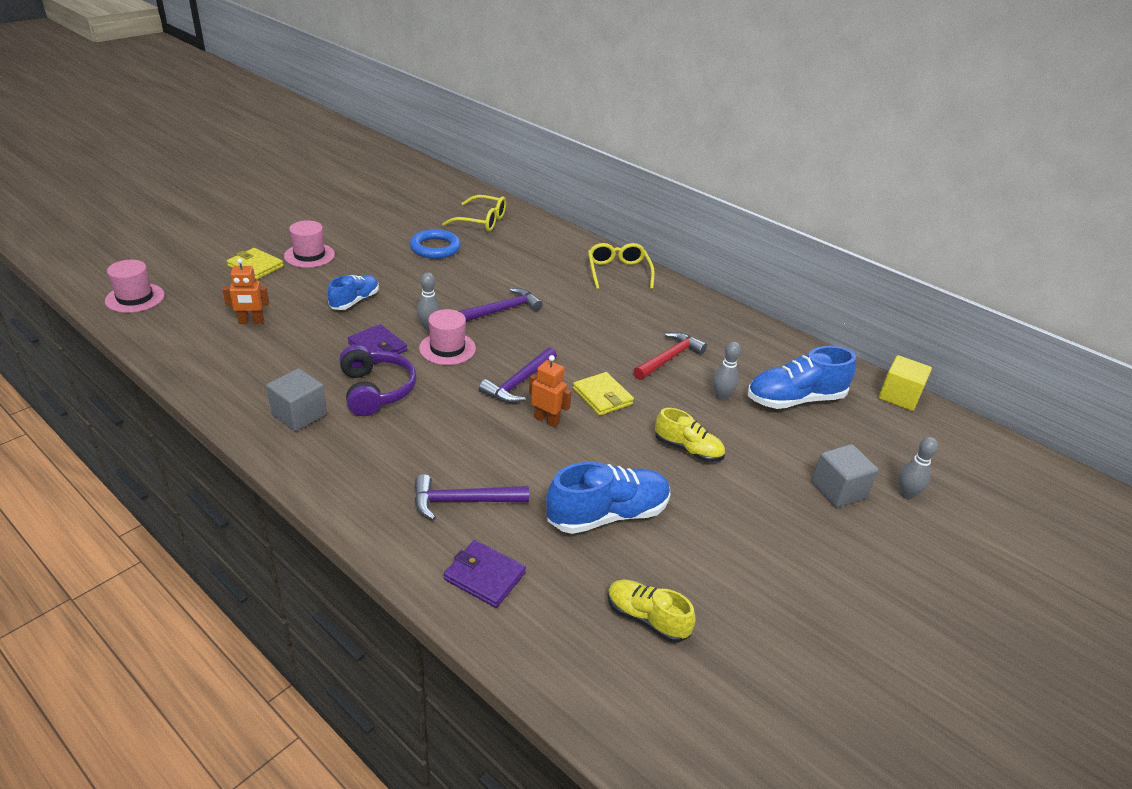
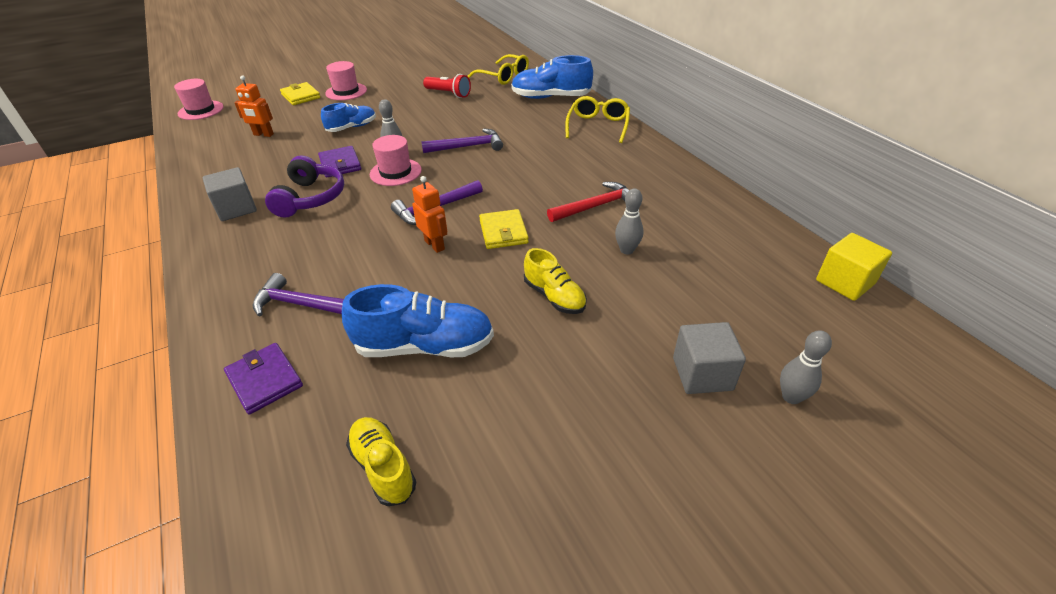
camera: 25 degrees right, 5 degrees up
blue ring [410,229,461,259] -> red flashlight [423,74,471,98]
blue shoe [748,346,856,409] -> blue shoe moved to [511,55,593,99]

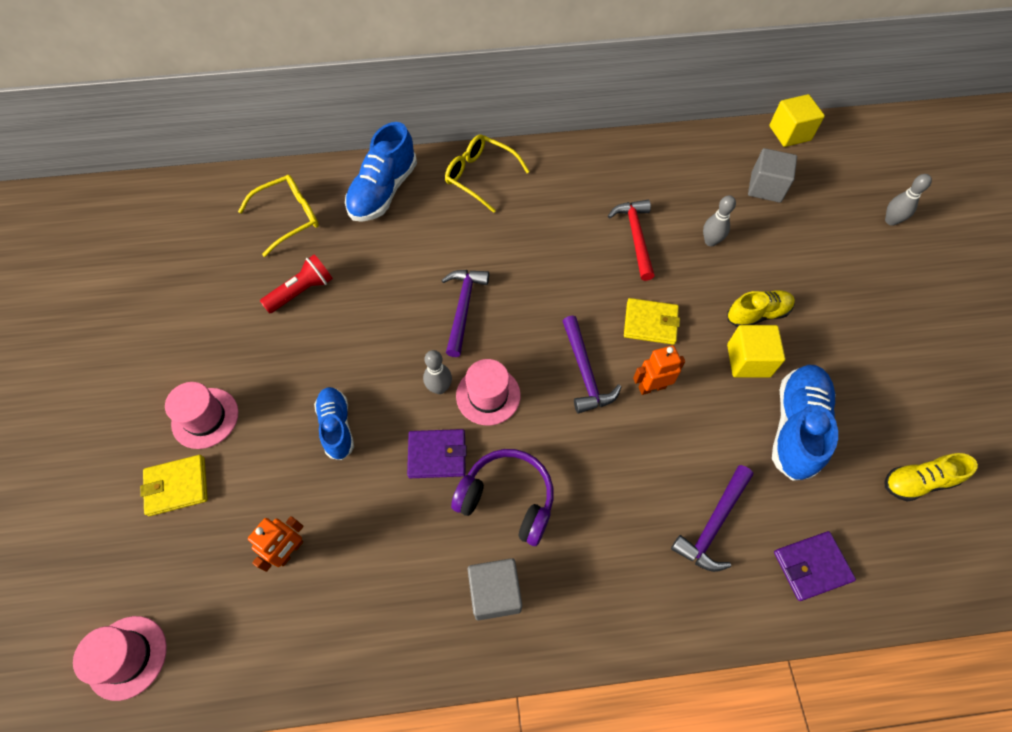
camera: 70 degrees left, 20 degrees up
grey cube [673,322,746,394] -> grey cube moved to [748,148,797,203]
none -> yellow cube [727,325,785,378]

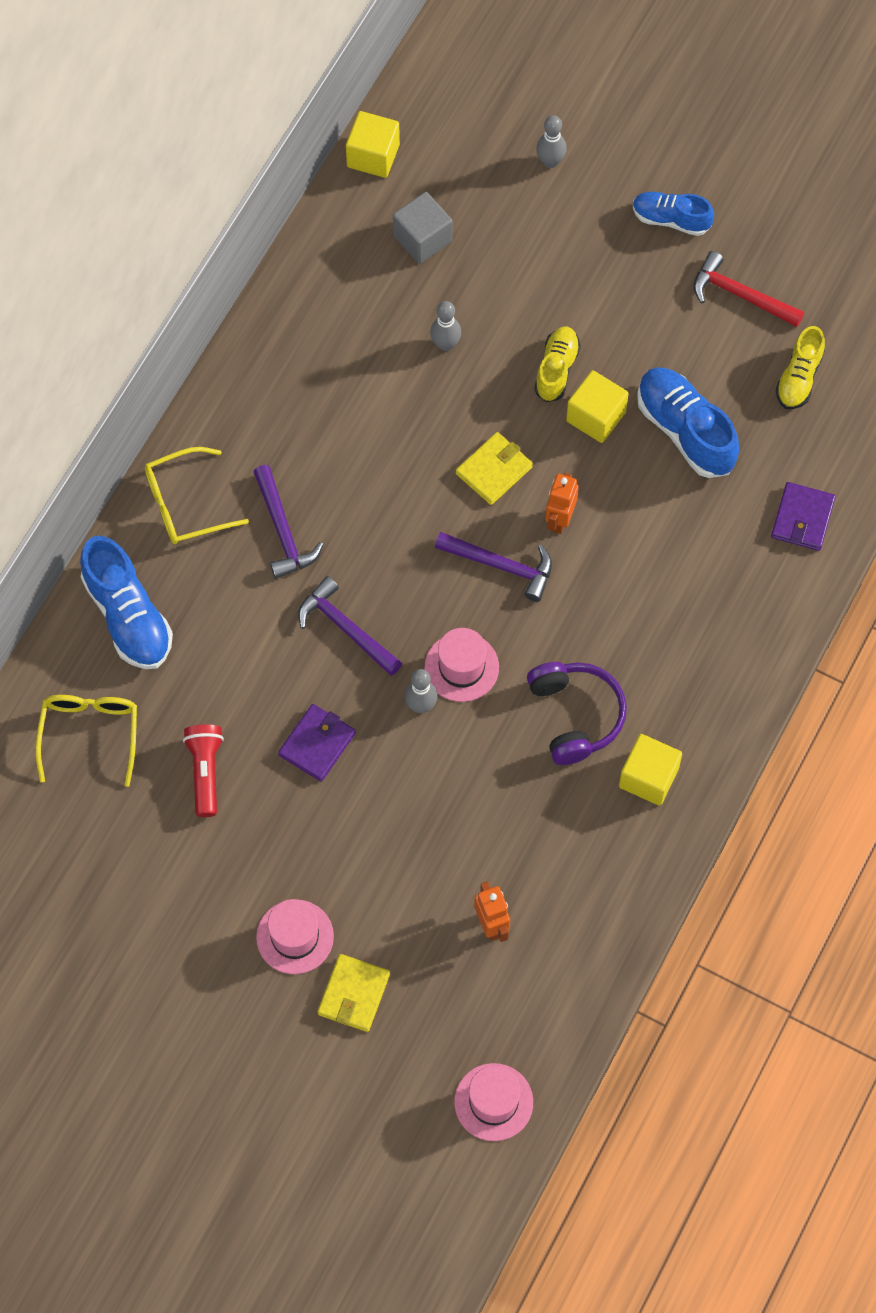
camera: 55 degrees left, 5 degrees up
blue shoe [314,387,354,460] -> blue shoe moved to [633,192,714,236]
purple wallet [407,429,466,478] -> purple wallet moved to [278,704,356,782]
purple headphones [451,449,554,546] -> purple headphones turned 105 degrees clockwise [527,662,627,765]
grey cube [468,558,522,621] -> yellow cube [619,734,682,806]
red hammer [608,200,655,281] -> red hammer moved to [693,251,804,327]
purple hammer [671,465,753,572] -> purple hammer moved to [253,465,323,579]

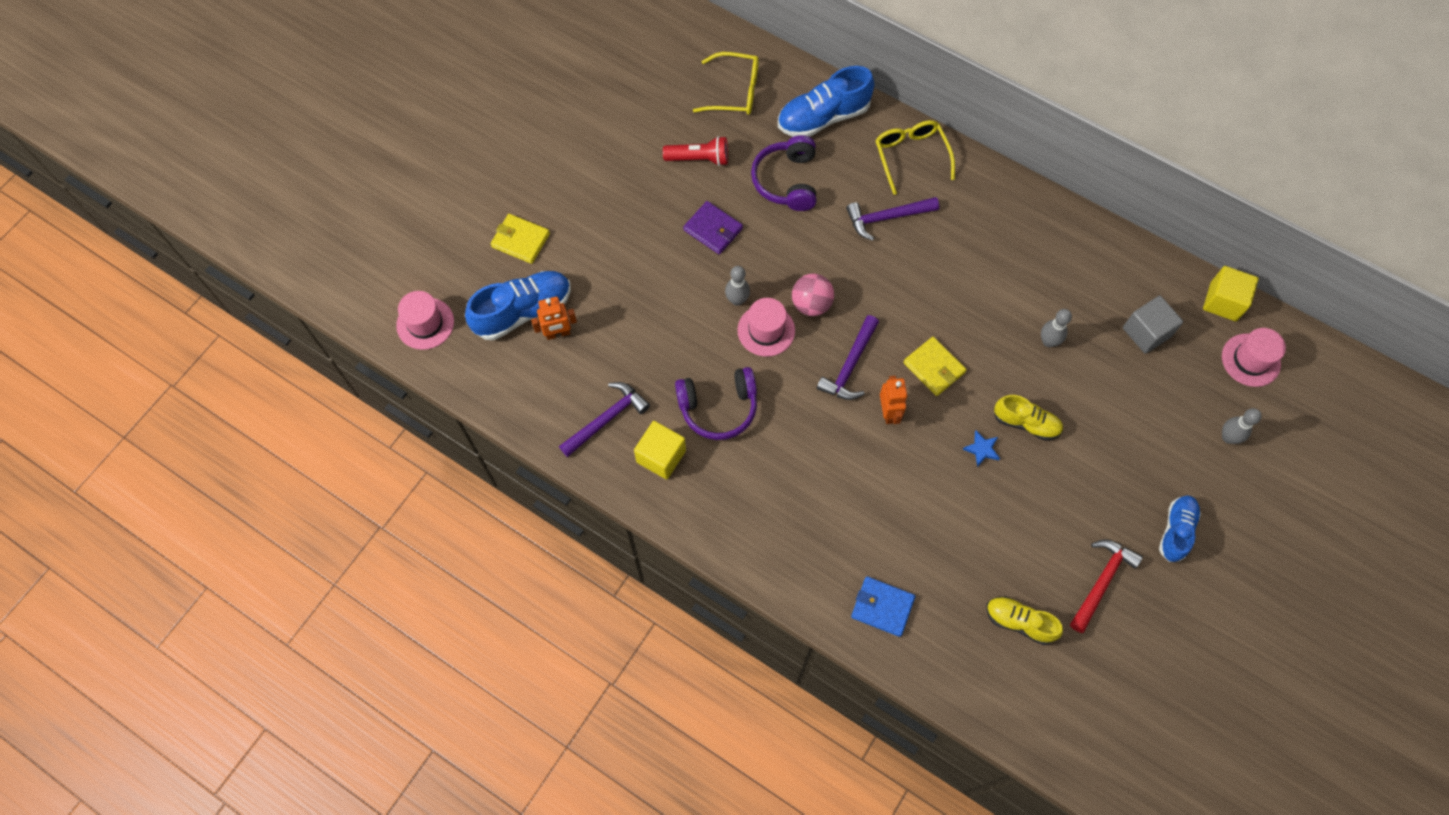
camera: 95 degrees right, 0 degrees up
pink hat [256,899,334,974] -> pink hat moved to [1222,328,1286,387]
purple hammer [298,576,402,676] -> purple hammer moved to [559,382,650,457]
orange robot [545,473,579,534] -> orange robot turned 60 degrees clockwise [880,376,908,424]
yellow cube [566,370,629,443] -> blue star [963,431,1000,467]
blue shoe [637,367,739,478] -> blue shoe moved to [465,271,571,340]
purple wallet [771,482,836,551] -> blue wallet [851,576,915,637]
none -> purple headphones [751,135,816,211]
none -> pink ball [792,273,834,316]

